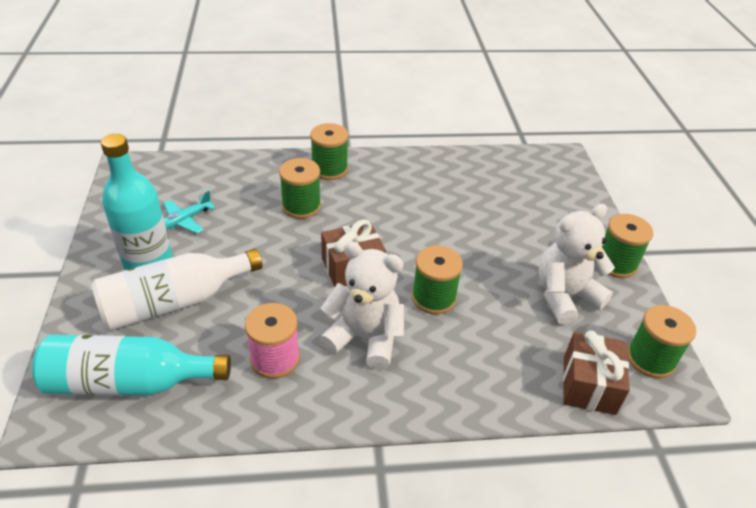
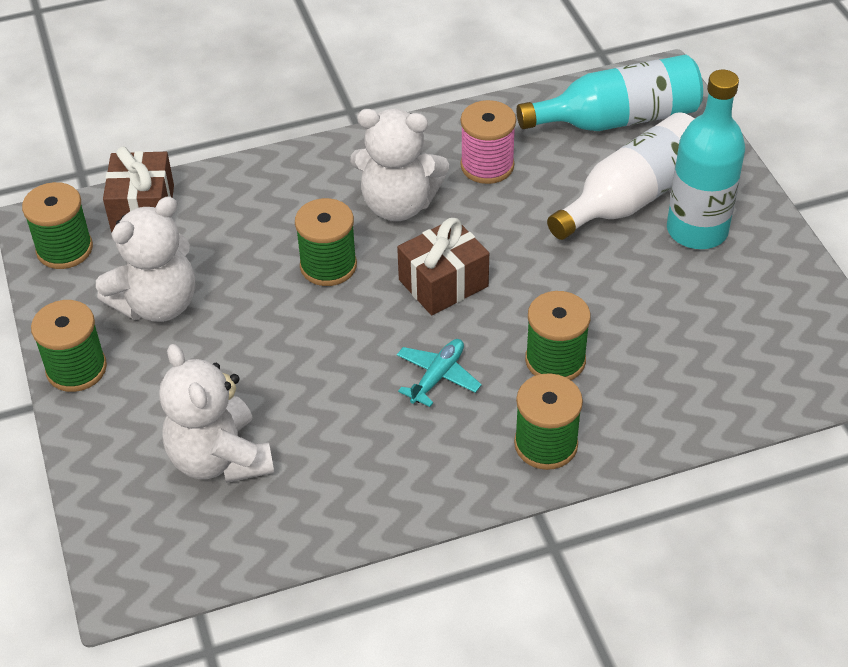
camera: 170 degrees right, 5 degrees up
turquoise plane [164,191,216,234] -> turquoise plane moved to [397,339,482,407]
none -> white teddy bear [159,344,274,483]

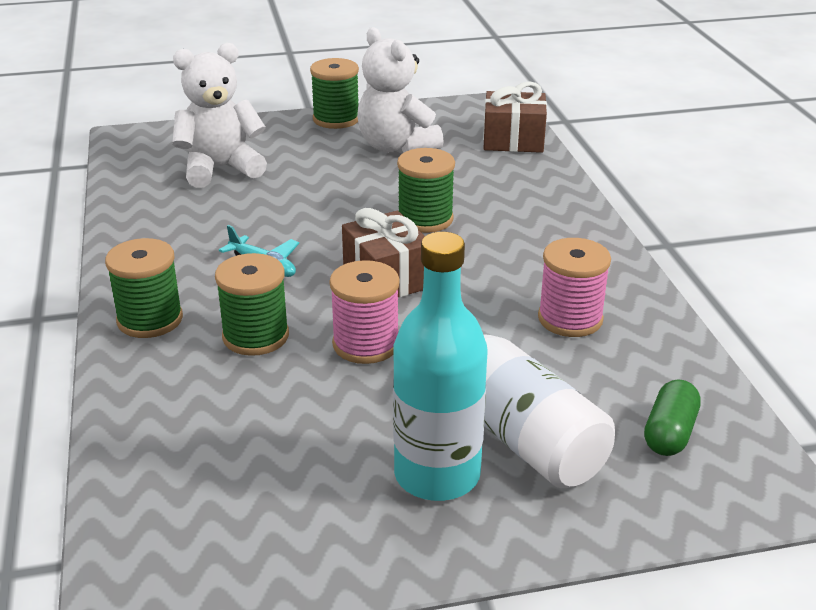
camera: 95 degrees right, 15 degrees down
green spool [22,182,93,269] -> none
white teddy bear [350,109,449,221] -> none
turquoise bottle [516,55,703,131] -> green capsule [644,379,701,456]
none -> pink spool [329,260,400,364]

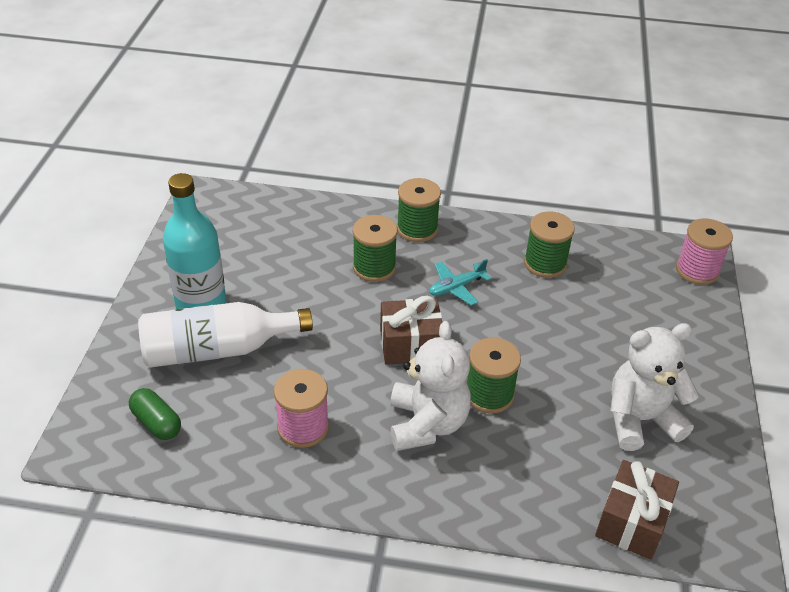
camera: 110 degrees right, 10 degrees up
white teddy bear [172,43,267,188] -> white teddy bear moved to [390,321,471,451]
green spool [310,58,359,129] -> green spool moved to [524,212,575,278]
pink spool [329,260,400,364] -> pink spool moved to [676,218,733,285]

